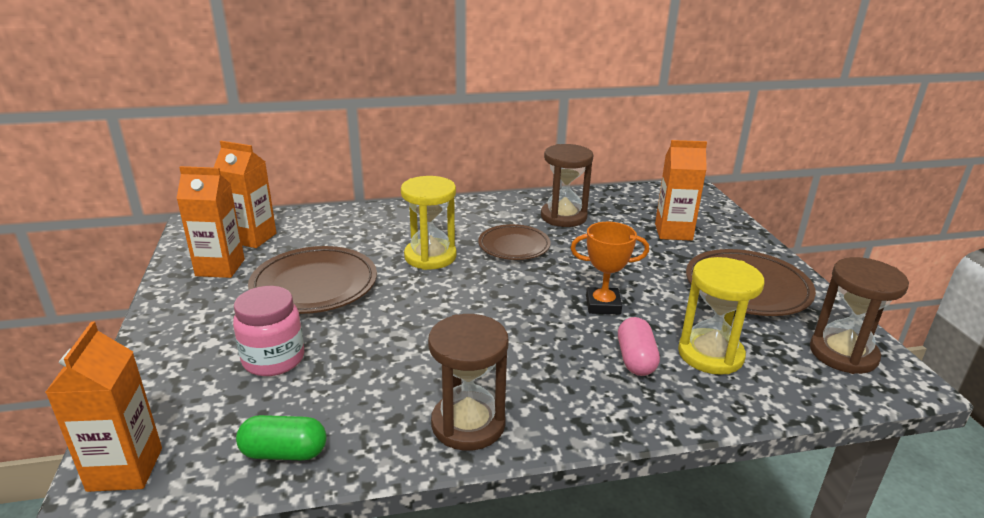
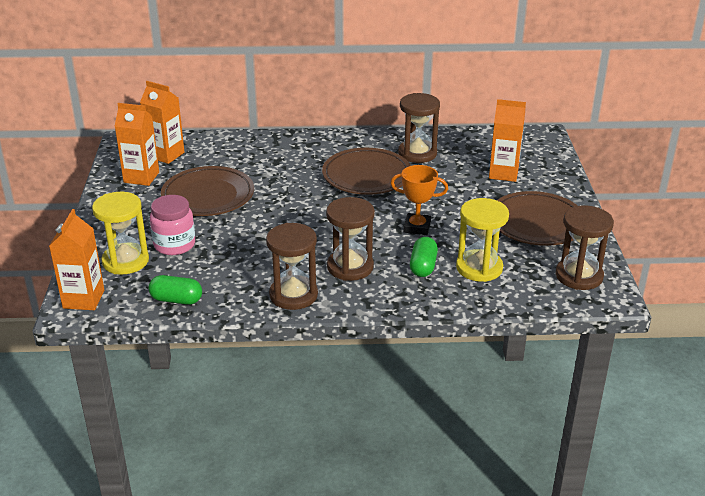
camera: 10 degrees right, 5 degrees up
yellow hourglass [401,176,457,270] -> yellow hourglass moved to [92,192,149,274]
brown plate [478,224,551,260] -> brown plate [322,148,411,195], size x1.55
pink capsule [618,317,660,376] -> green capsule [410,237,438,277]
none -> brown hourglass [326,197,375,281]

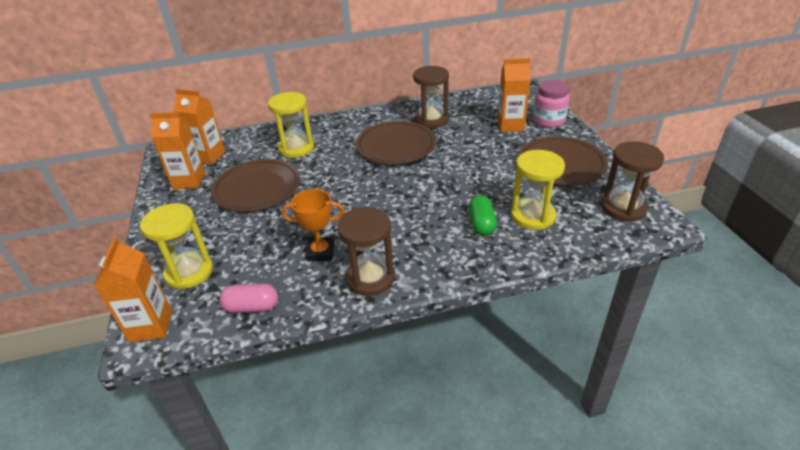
camera: 10 degrees left, 5 degrees up
green capsule [148,275,202,305] -> pink capsule [219,284,278,313]
pink jar [150,195,195,255] -> pink jar moved to [533,80,570,128]
brown hourglass [326,197,375,281] -> none
orange trophy [391,165,448,235] -> orange trophy moved to [281,189,344,262]
none -> yellow hourglass [268,92,314,158]

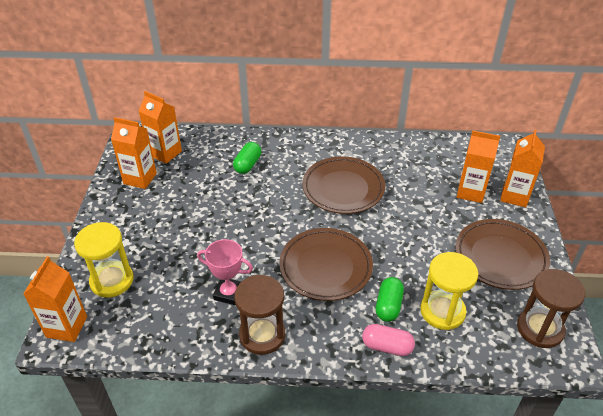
camera: 15 degrees right, 5 degrees up
brown plate [211,159,300,212] -> brown plate moved to [279,228,373,301]
pink capsule [219,284,278,313] -> pink capsule moved to [362,324,415,356]
yellow hourglass [268,92,314,158] -> green capsule [233,142,261,174]
orange trophy [281,189,344,262] -> pink trophy [197,239,253,305]
brown hourglass [413,66,449,128] -> none
pink jar [533,80,570,128] -> orange carton [500,129,545,207]

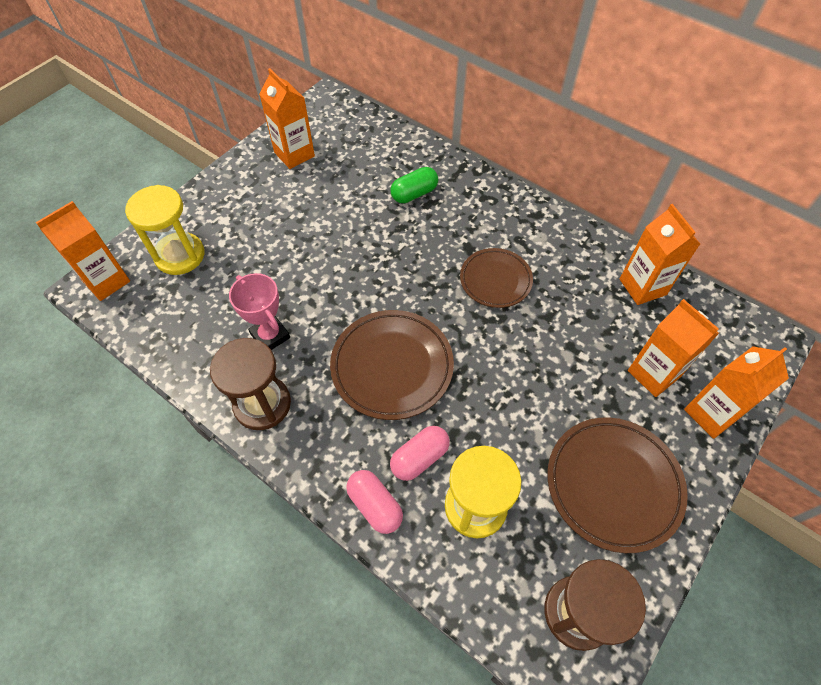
camera: 35 degrees right, 15 degrees up
orange carton [139,91,182,164] -> orange carton moved to [620,204,700,305]
brown plate [302,156,385,214] -> brown plate [460,248,533,308], size x0.64
green capsule [376,277,404,322] -> pink capsule [390,426,450,481]

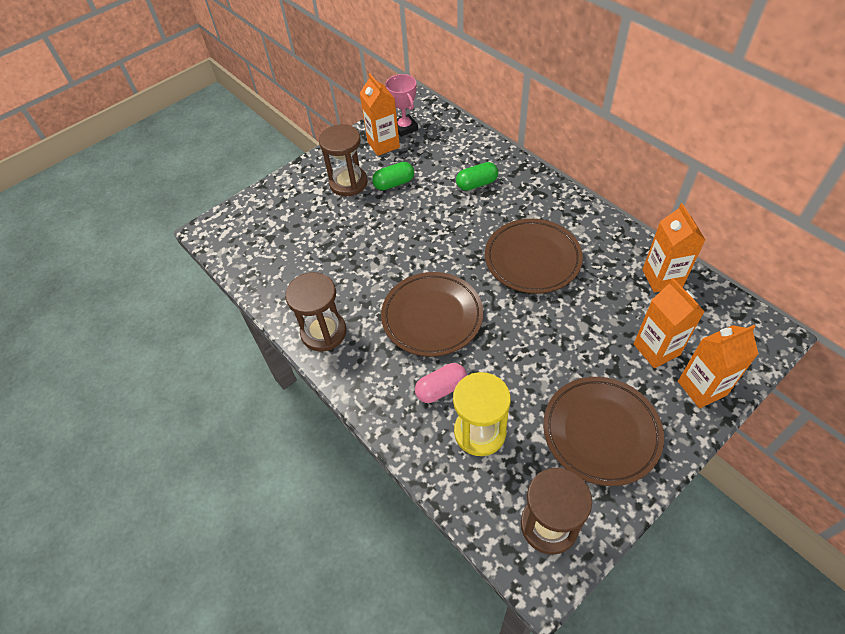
camera: 15 degrees right, 5 degrees down
orange carton [36,201,130,301] -> none
yellow hourglass [125,185,205,275] -> none
pink trophy [229,273,290,350] -> pink trophy moved to [385,74,418,137]
pink capsule [346,470,403,534] -> none
brown plate [460,248,533,308] -> brown plate [485,218,583,294], size x1.55
none -> brown hourglass [319,124,368,196]
none -> green capsule [372,162,414,191]

